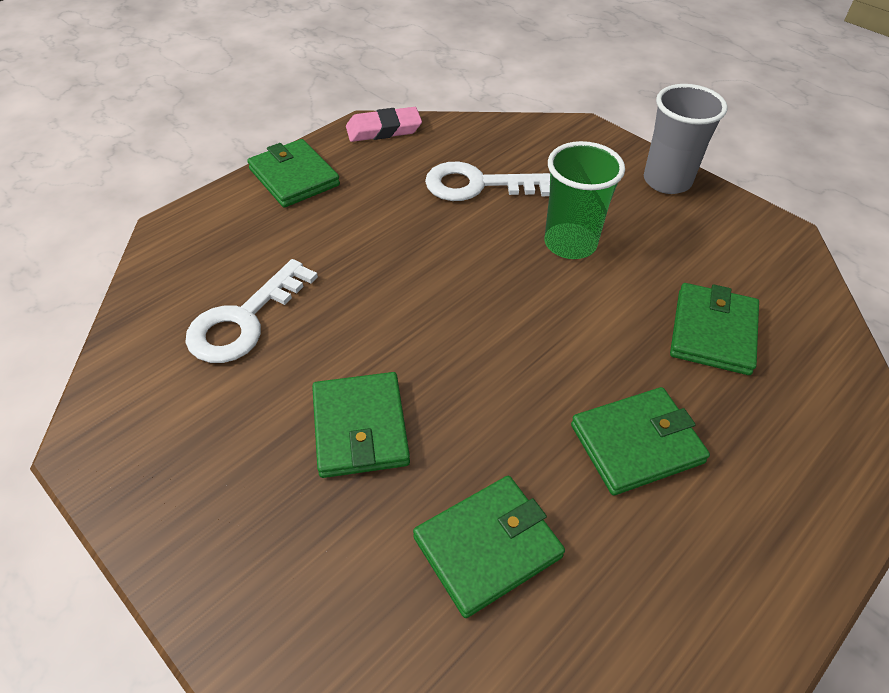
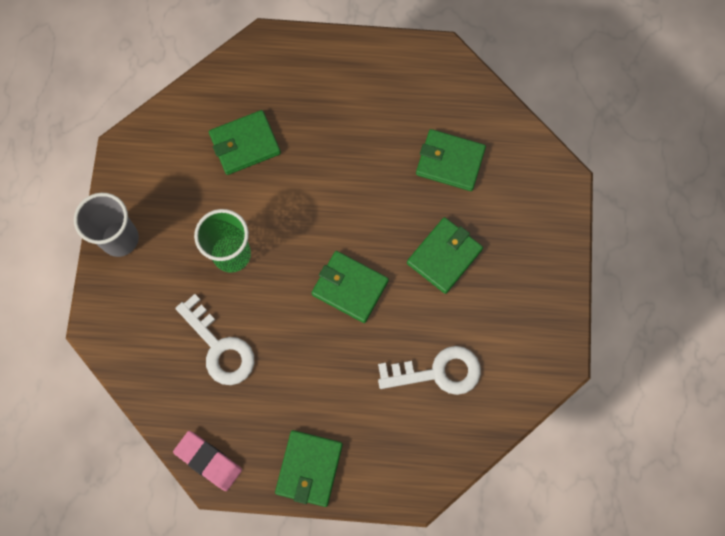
camera: 130 degrees left, 25 degrees up
green wallet [571,387,710,496] -> green wallet moved to [311,251,389,323]

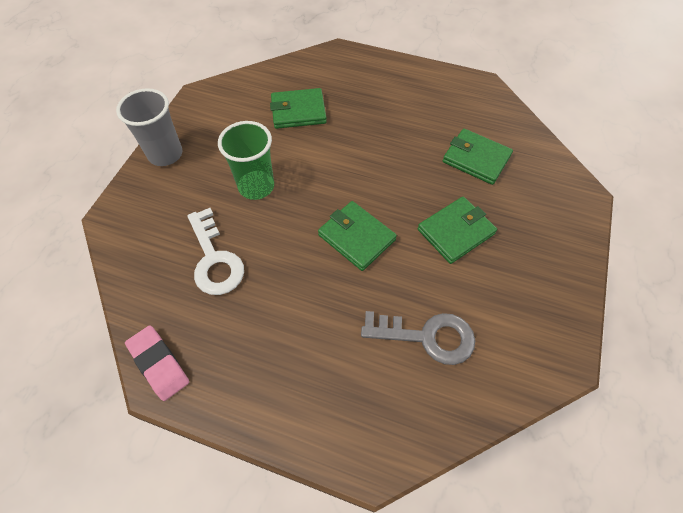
camera: 15 degrees right, 15 degrees down
green wallet [275,430,343,507] -> none
white key [378,346,481,395] -> grey key [361,311,475,365]

